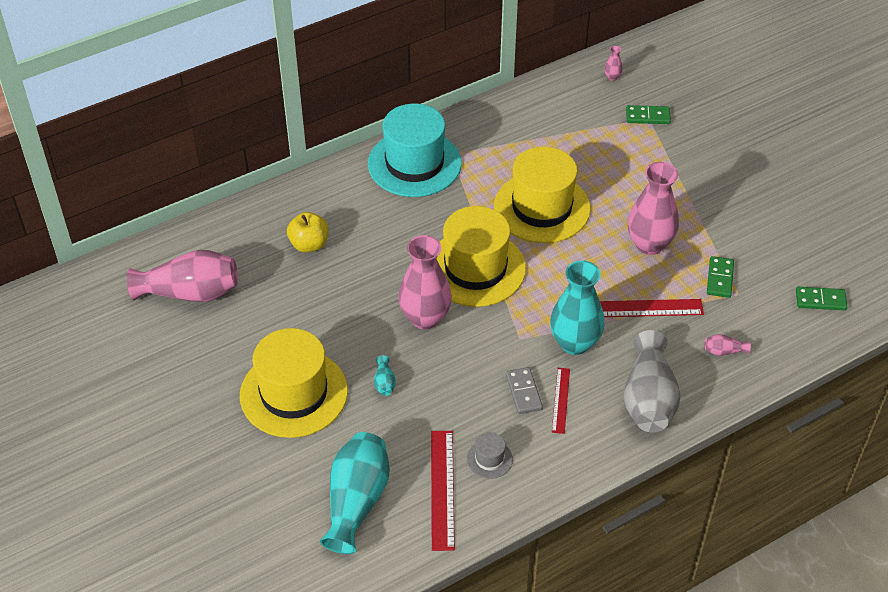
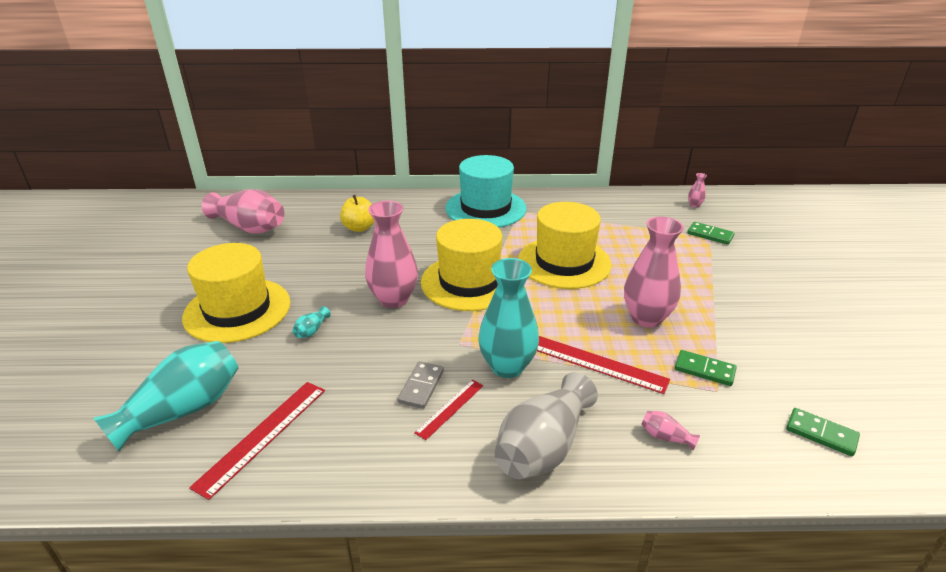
camera: 30 degrees right, 15 degrees down
grey hat [467,432,513,479] -> none
green domino [707,256,734,298] -> green domino turned 75 degrees clockwise [675,350,737,386]

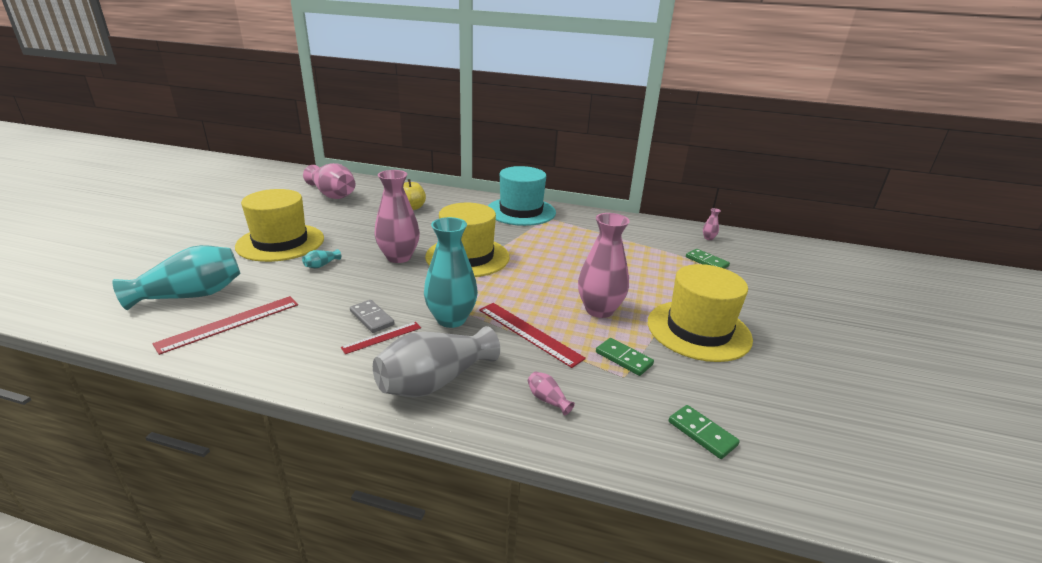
camera: 15 degrees right, 5 degrees down
grey domino [397,361,444,409] -> grey domino turned 75 degrees counterclockwise [350,300,395,333]
yellow hat [518,202,612,289] -> yellow hat moved to [648,264,753,362]

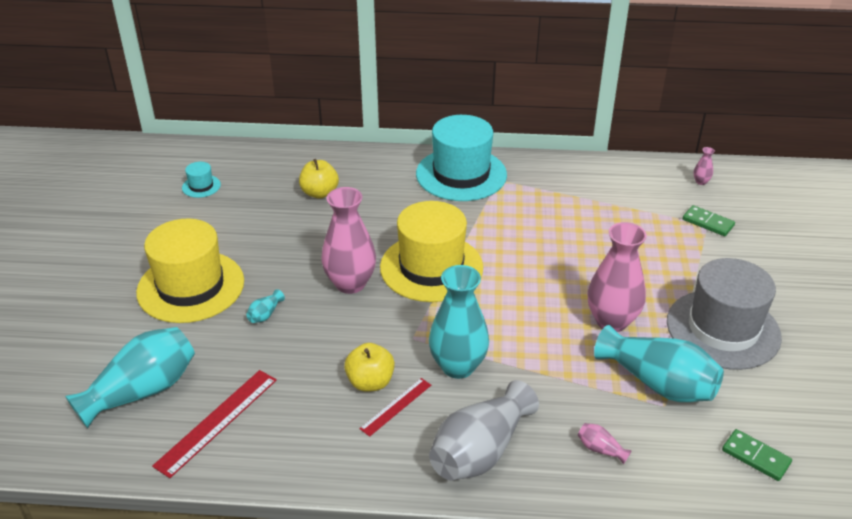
camera: 10 degrees left, 10 degrees up
pink vase [303,163,355,199] -> turquoise hat [182,162,221,198]
grey domino [350,300,395,333] -> yellow apple [344,343,395,392]
red ruler [479,303,586,368] -> none
green domino [596,338,654,376] -> turquoise vase [594,325,724,402]
yellow hat [648,264,753,362] -> grey hat [667,258,782,370]

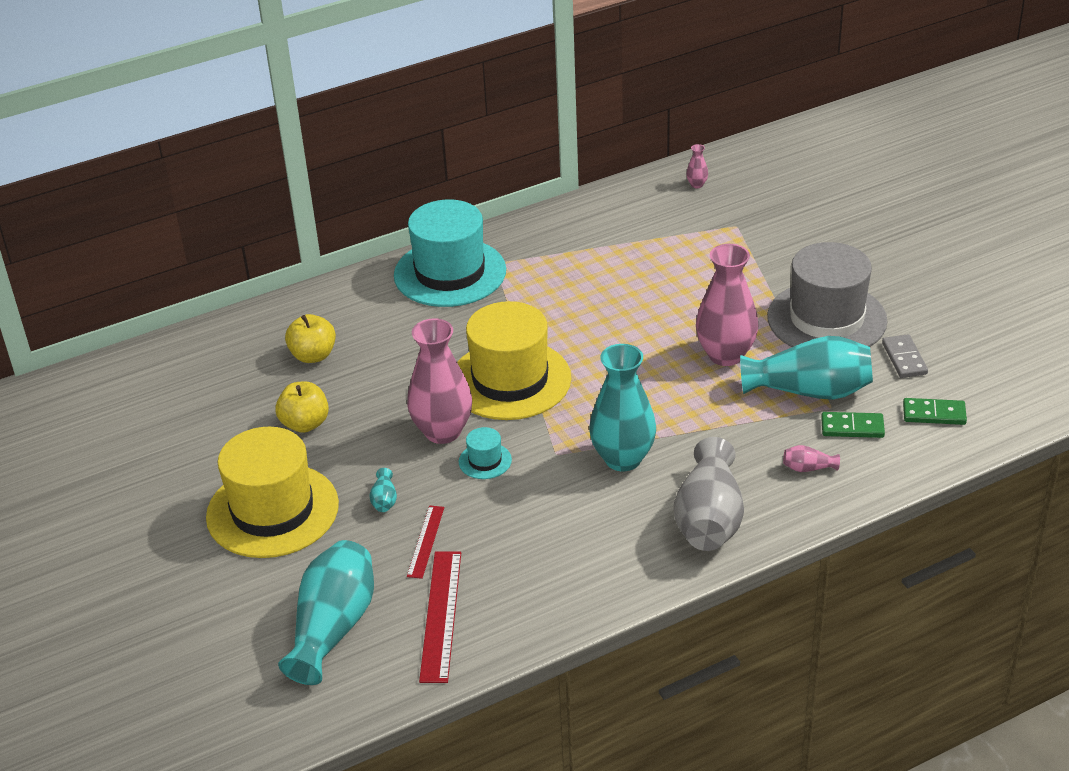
camera: 30 degrees left, 0 degrees up
turquoise hat [182,162,221,198] -> turquoise hat moved to [459,427,512,479]
yellow apple [344,343,395,392] -> yellow apple moved to [275,382,329,433]
red ruler [359,378,431,437] -> red ruler moved to [407,505,444,579]
green domino [683,205,735,236] -> green domino moved to [821,412,885,438]
none -> grey domino [882,334,928,378]

